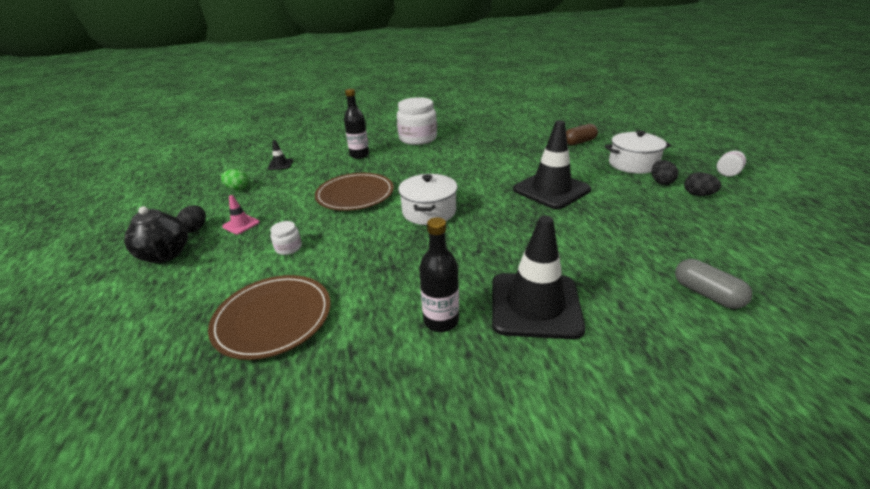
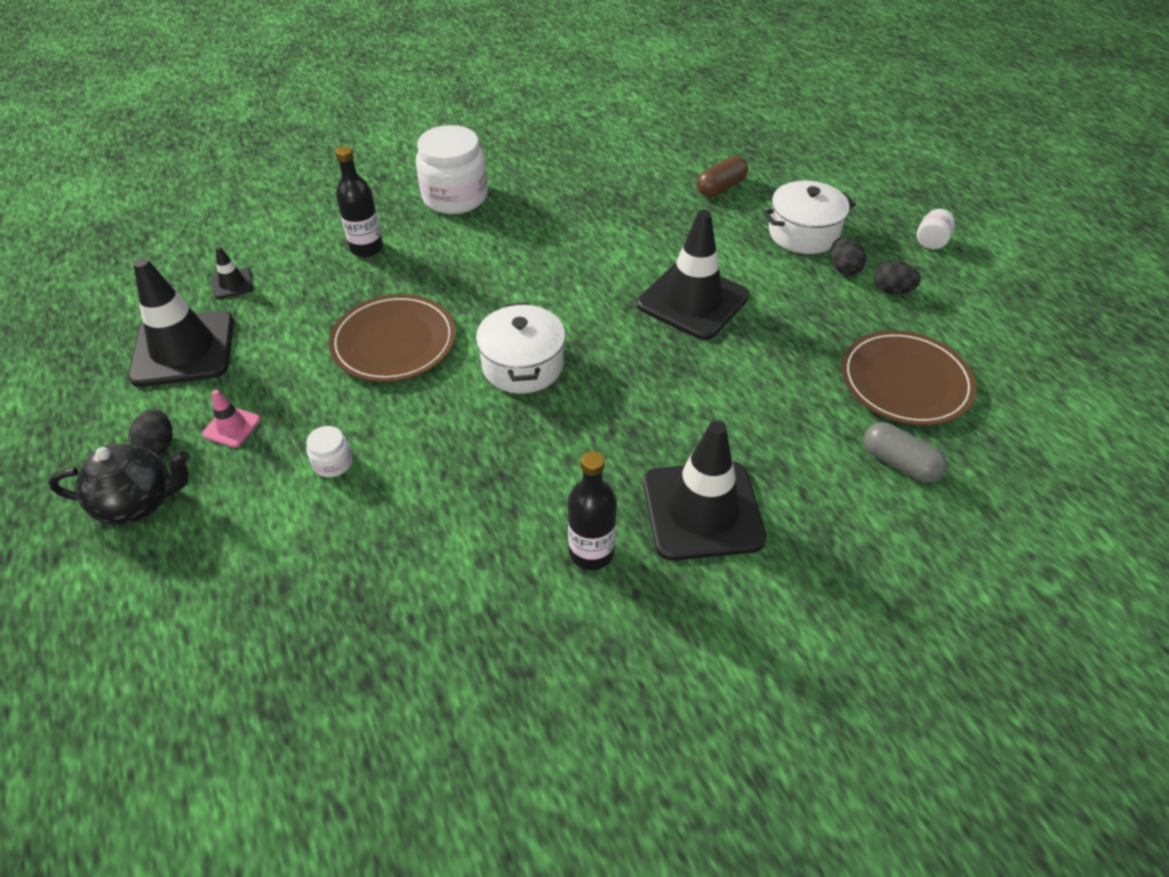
camera: 15 degrees left, 15 degrees up
black teapot [124,206,188,263] -> black teapot turned 45 degrees counterclockwise [49,444,189,525]
brown plate [208,275,331,360] -> brown plate moved to [841,330,976,426]
green egg [221,169,249,190] -> black traffic cone [128,258,234,387]

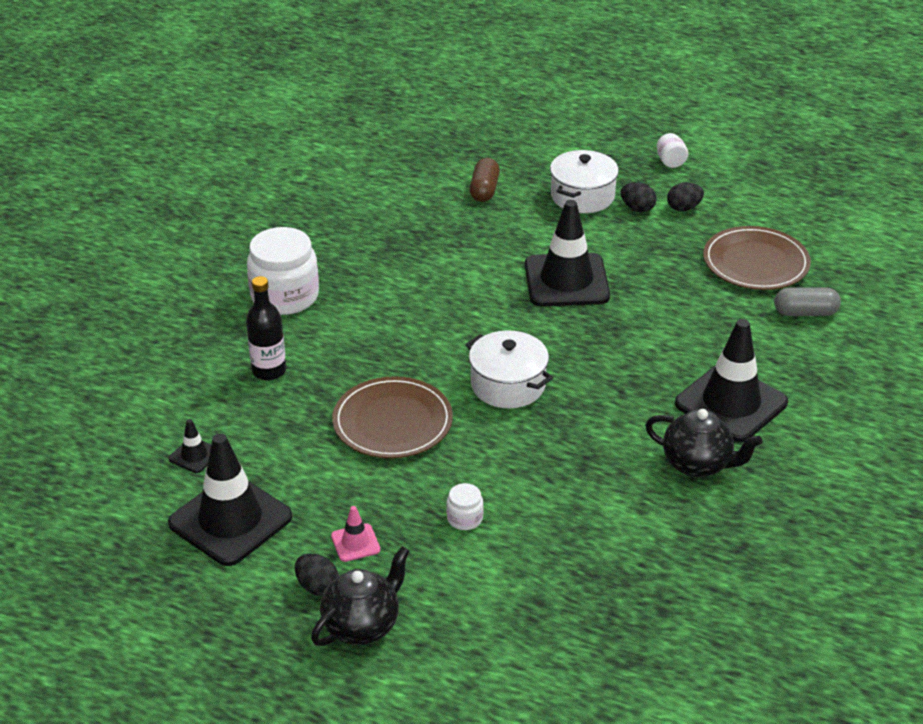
camera: 40 degrees left, 10 degrees down
black bottle [568,451,617,570] -> black teapot [645,409,762,477]

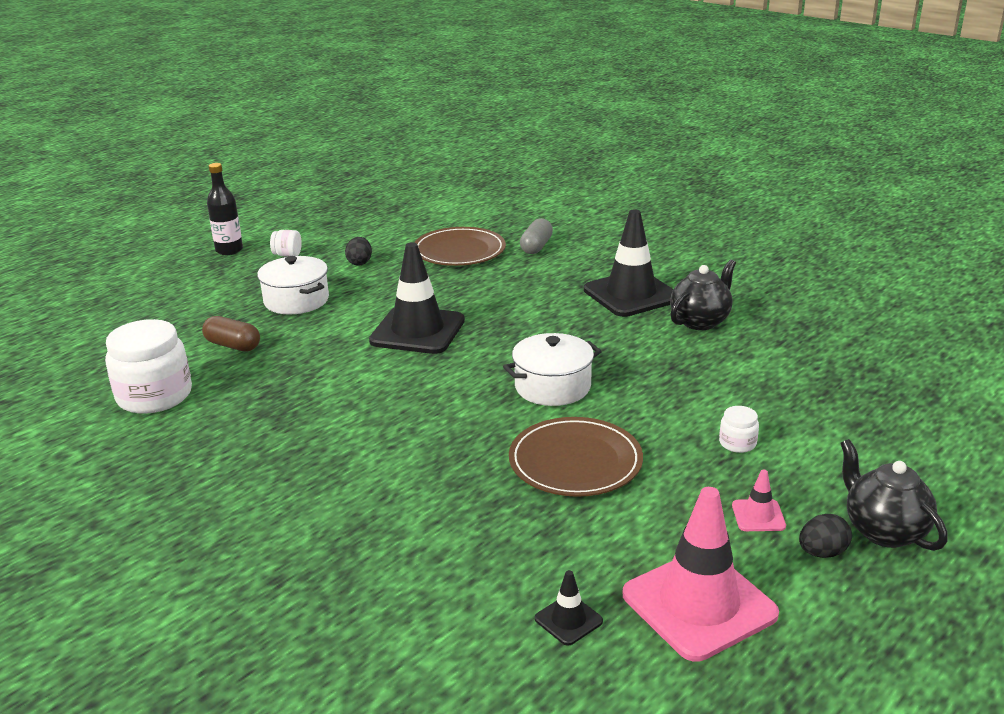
camera: 70 degrees left, 10 degrees down
black traffic cone [168,433,292,566] -> pink traffic cone [623,487,779,662]
black bottle [246,276,286,380] -> black bottle moved to [207,163,243,255]
white jar [247,227,319,315] -> white jar moved to [105,319,192,414]
black egg [621,182,657,212] -> none

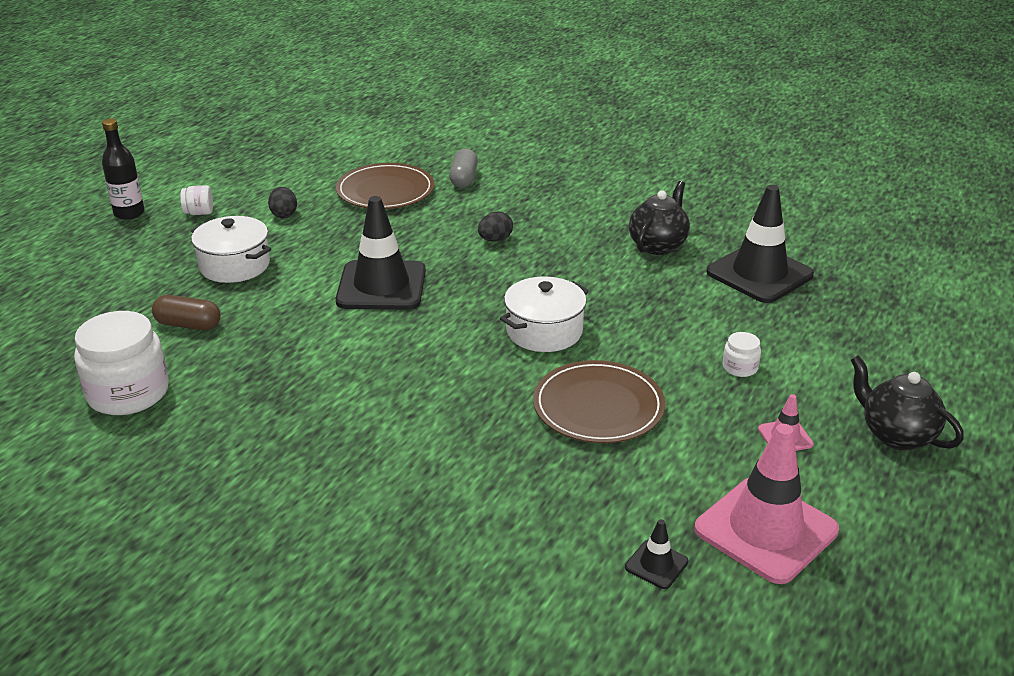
camera: 15 degrees left, 5 degrees up
black traffic cone [584,209,673,317] -> black traffic cone moved to [706,185,814,303]
black egg [799,514,852,558] -> black egg moved to [478,212,513,242]

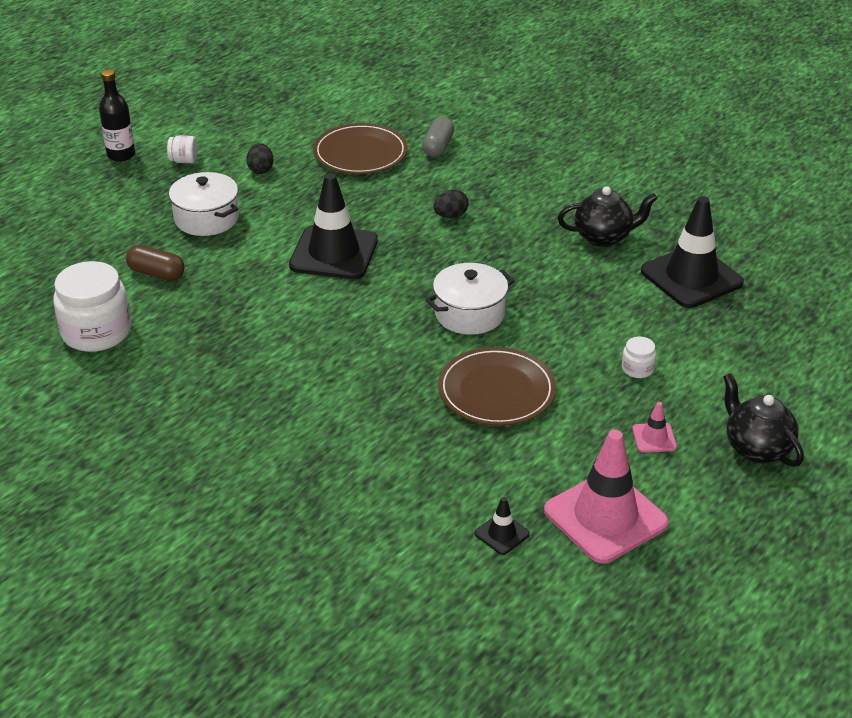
camera: 10 degrees right, 5 degrees up
black teapot [629,181,690,255] -> black teapot turned 45 degrees clockwise [558,186,657,247]

